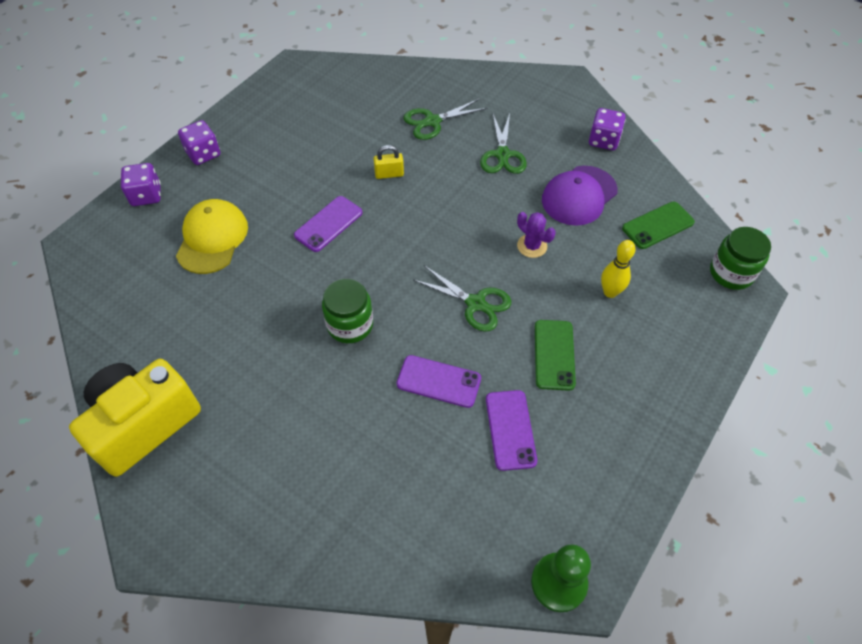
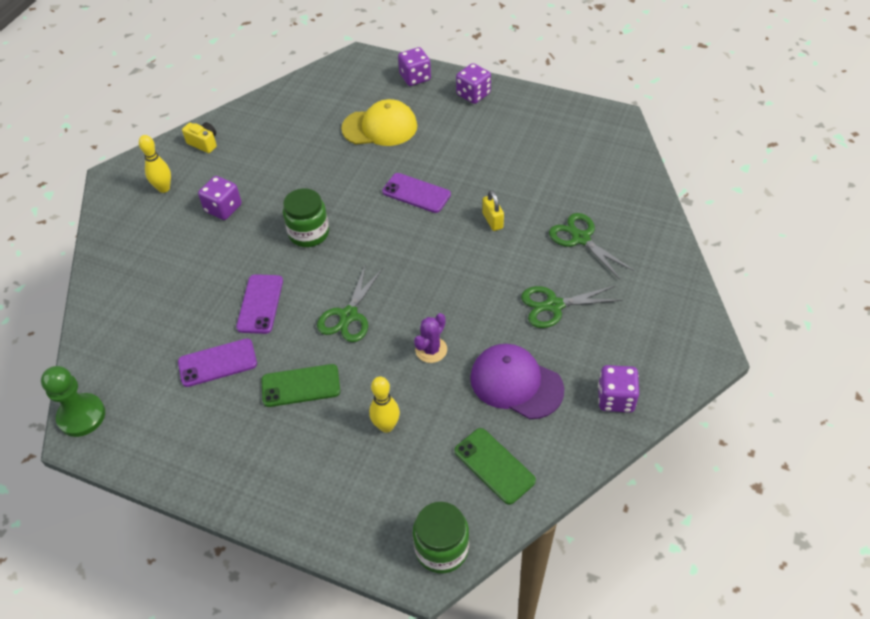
camera: 80 degrees right, 5 degrees down
yellow camera [69,359,201,477] -> yellow camera [182,122,217,153], size x0.41
none -> yellow bowling pin [139,135,171,193]
none -> purple dice [198,176,242,220]

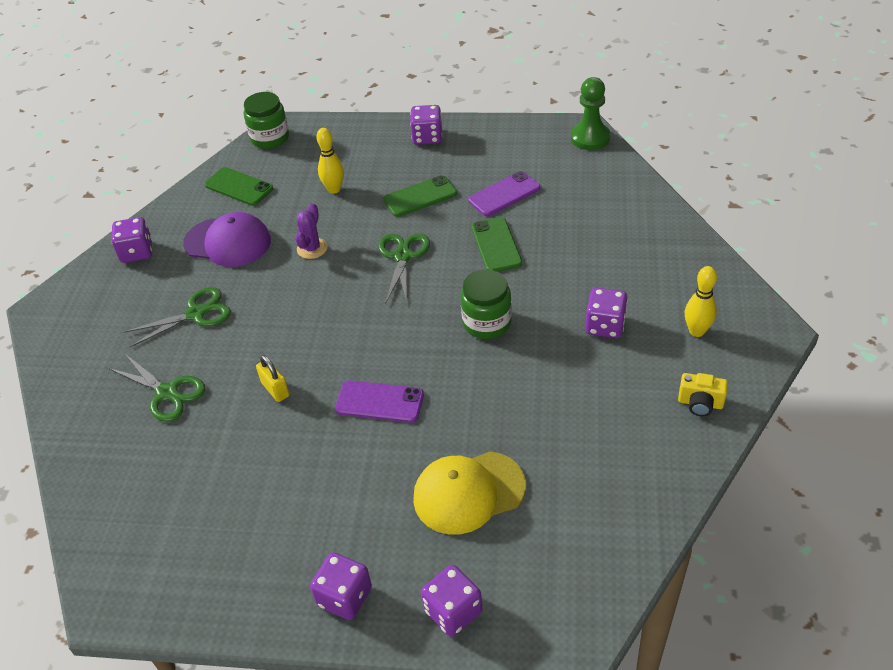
camera: 165 degrees right, 5 degrees down
purple phone [236,274,283,334] -> green phone [472,217,522,272]
none -> purple dice [410,105,442,145]

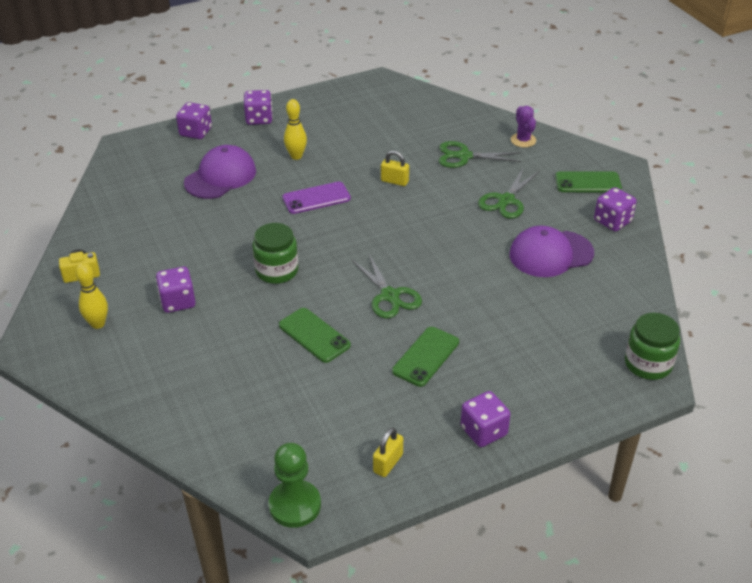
camera: 145 degrees right, 5 degrees down
green phone [205,167,273,206] -> green phone moved to [555,171,622,192]
purple cactus [295,203,328,259] -> purple cactus moved to [511,106,536,147]
yellow bowling pin [316,128,344,194] -> yellow bowling pin moved to [284,99,307,160]
yellow cap [413,451,526,535] -> purple cap [184,145,256,199]
purple phone [468,171,540,216] -> none
none -> yellow padlock [373,428,403,477]

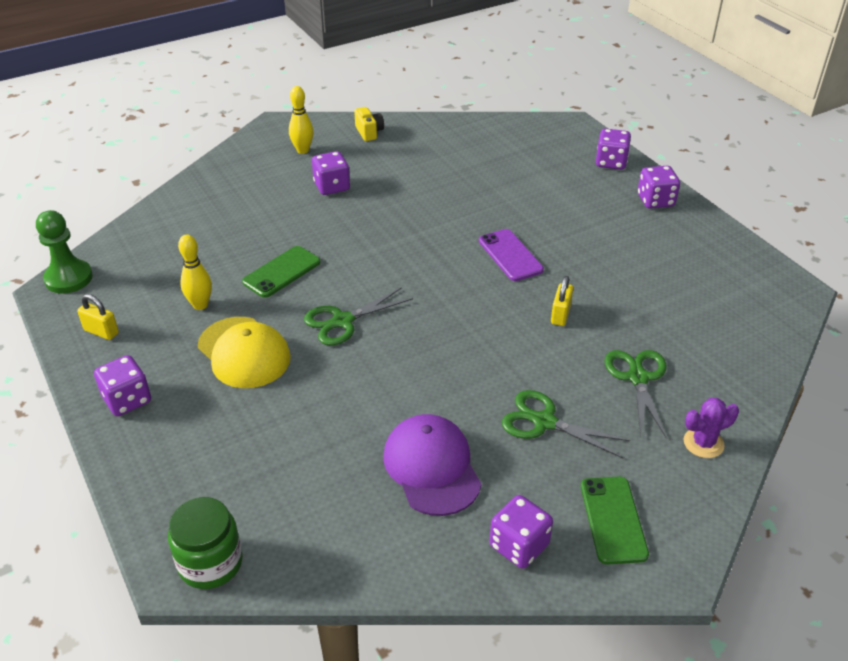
camera: 85 degrees right, 0 degrees up
purple cap [184,145,256,199] -> none
green jar [252,223,298,284] -> none
yellow bowling pin [284,99,307,160] -> yellow bowling pin moved to [178,235,212,310]
green phone [392,327,459,387] -> yellow cap [198,317,291,388]

